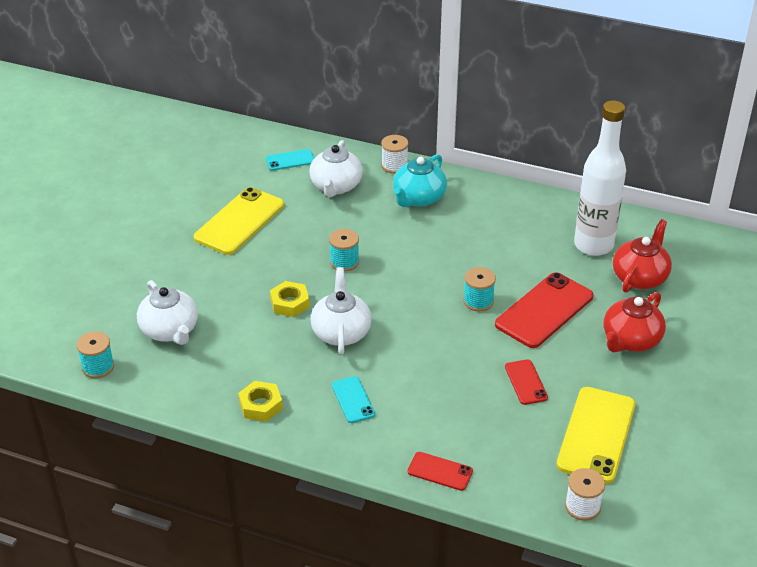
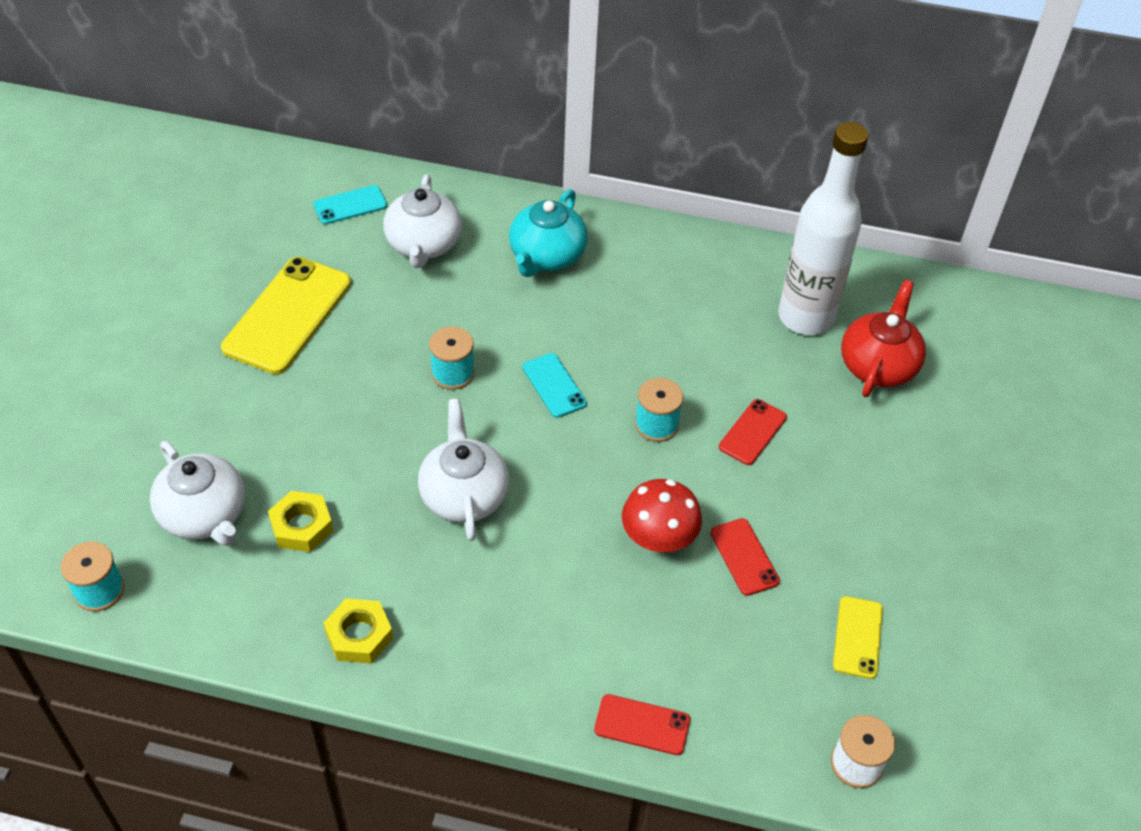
camera: 10 degrees left, 10 degrees up
yellow nut [270,281,310,317] -> yellow nut moved to [268,491,333,552]
turquoise phone [332,376,375,423] -> turquoise phone moved to [522,353,587,418]
white spool [381,135,408,174] -> none
red phone [495,272,593,348] -> red phone [719,399,787,465], size x0.51
yellow phone [556,387,635,484] -> yellow phone [833,596,883,679], size x0.51
red teapot [604,292,666,352] -> none
none -> red mushroom [622,479,702,553]

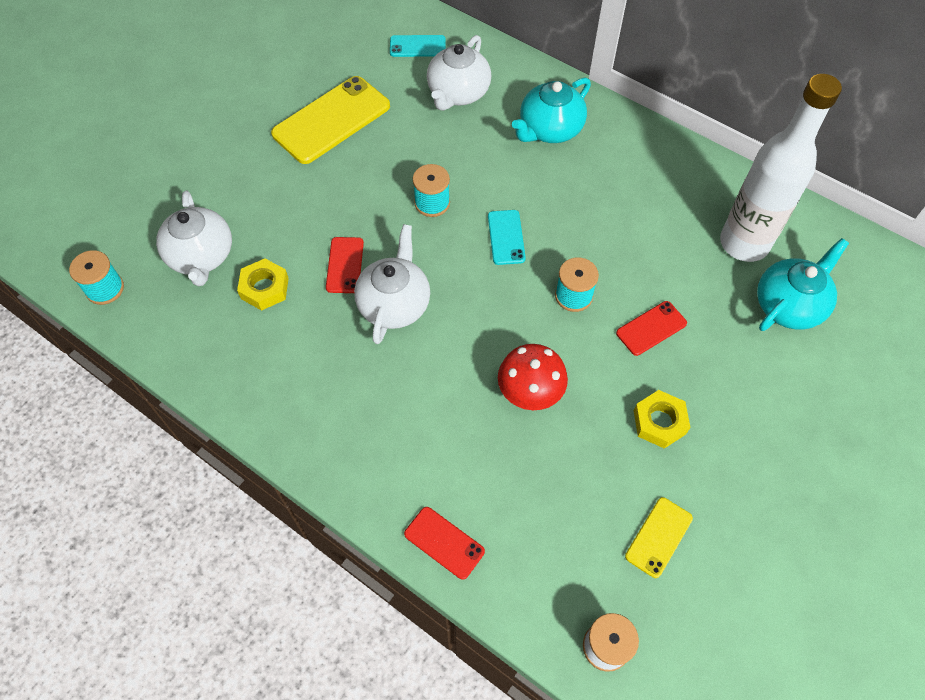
camera: 25 degrees right, 10 degrees up
yellow nut [324,598,393,664] -> yellow nut moved to [634,390,690,449]
red phone [710,518,780,596] -> red phone moved to [326,237,364,293]
red teapot [841,280,926,397] -> turquoise teapot [757,238,849,331]

